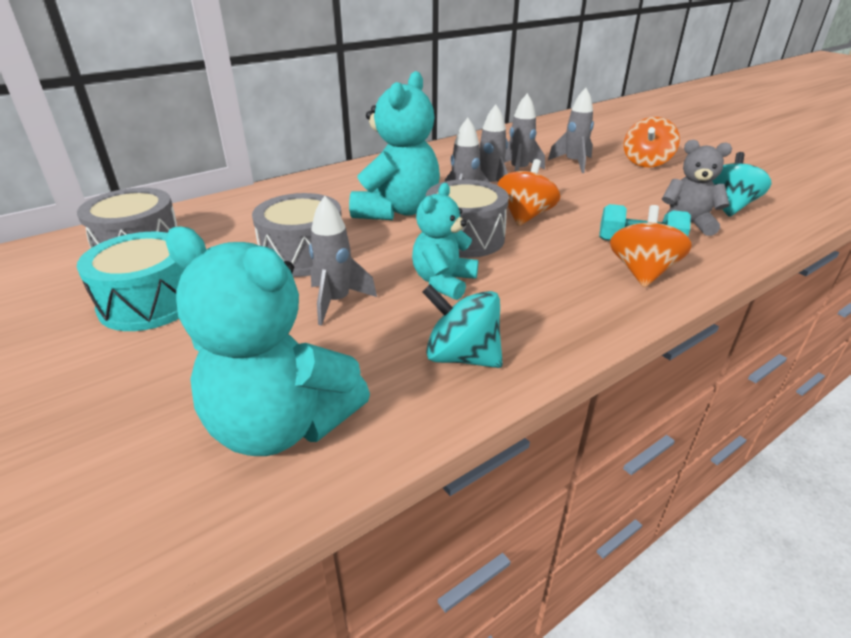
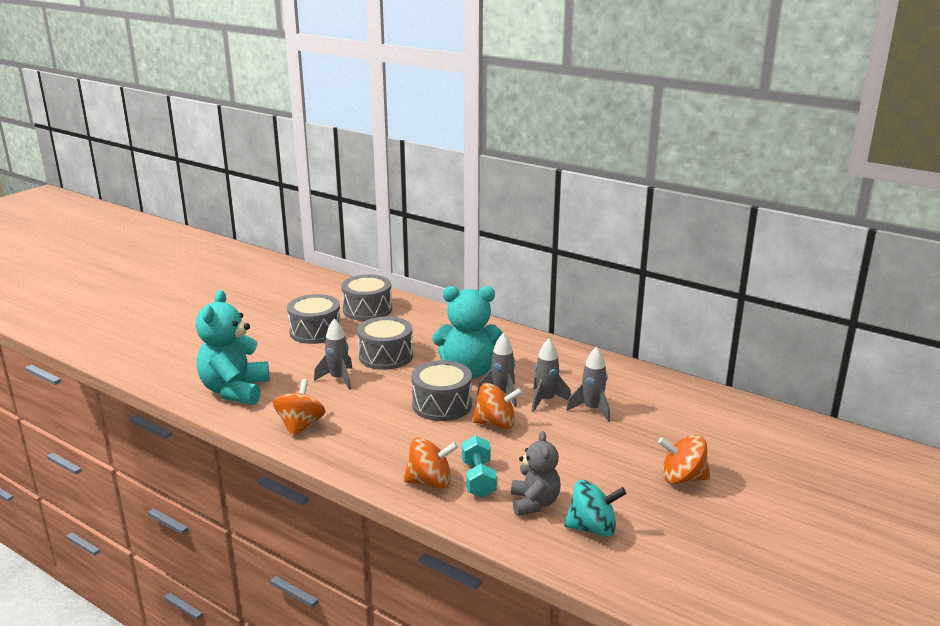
camera: 70 degrees right, 10 degrees down
turquoise drum [77,232,185,331] -> grey drum [287,294,341,344]
turquoise teddy bear [412,183,478,300] -> none
turquoise spinning top [422,284,503,368] -> orange spinning top [273,379,326,438]
grey rocket [548,88,594,173] -> none

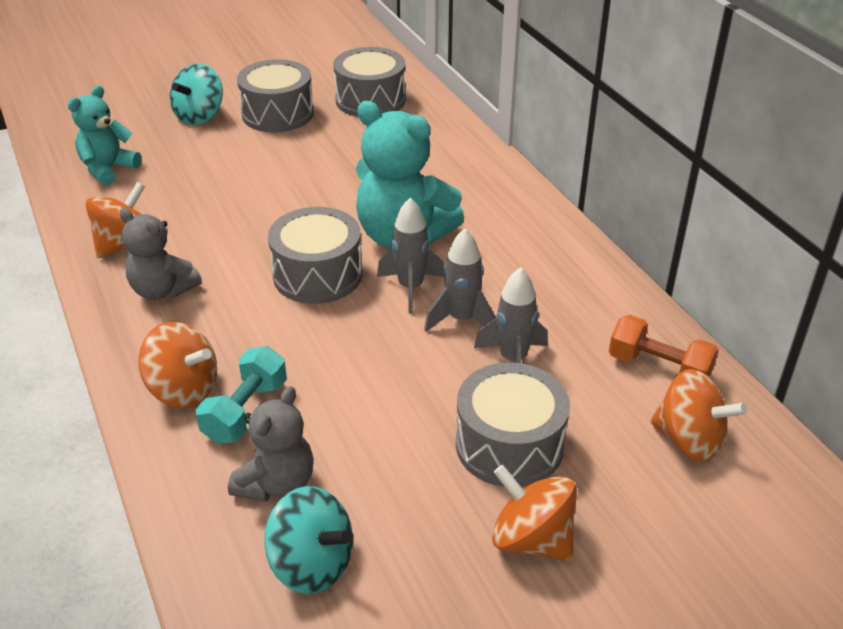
camera: 30 degrees right, 15 degrees up
turquoise teddy bear [196,290,270,405] -> turquoise teddy bear [68,85,142,185], size x0.61
grey rocket [314,319,353,390] -> none
grey drum [357,316,413,370] -> grey drum moved to [456,362,570,487]
orange spinning top [472,383,523,429] -> orange spinning top moved to [650,369,747,462]
none -> grey teddy bear [119,208,202,300]
none -> turquoise spinning top [170,63,223,125]
none -> orange dumbbell [609,315,719,377]

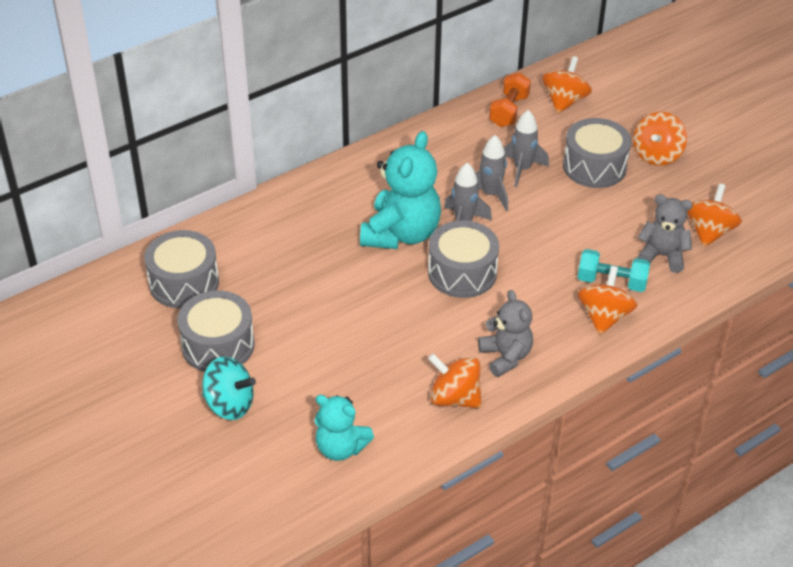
camera: 100 degrees left, 5 degrees up
grey teddy bear [119,208,202,300] -> grey teddy bear turned 45 degrees counterclockwise [478,290,533,377]
turquoise spinning top [264,486,353,594] -> orange spinning top [687,184,742,247]

